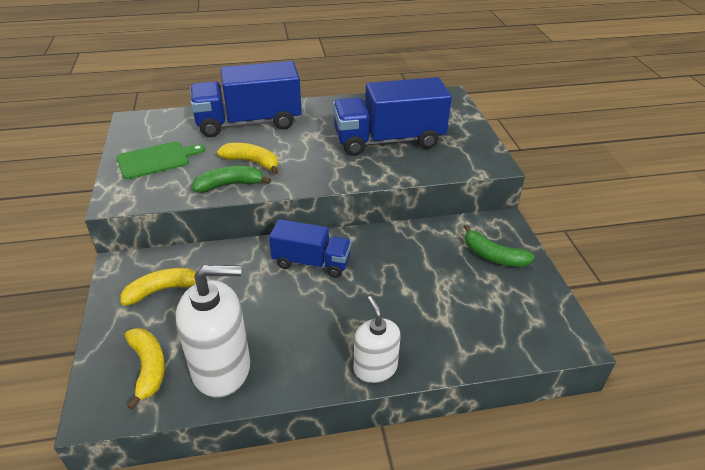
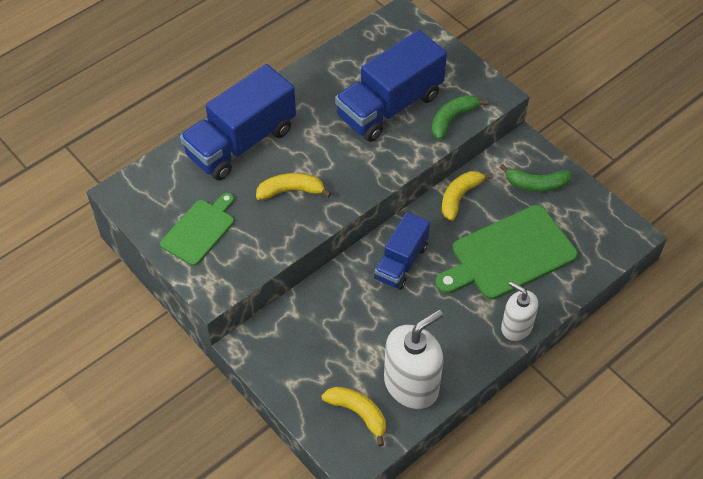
camera: 30 degrees left, 15 degrees up
yellow banana [120,268,196,306] -> yellow banana moved to [442,171,493,221]
green banana [192,166,271,193] -> green banana moved to [431,95,488,140]
blue truck [269,219,351,278] -> blue truck turned 135 degrees clockwise [374,212,430,290]
none -> green cutting board [436,205,578,300]

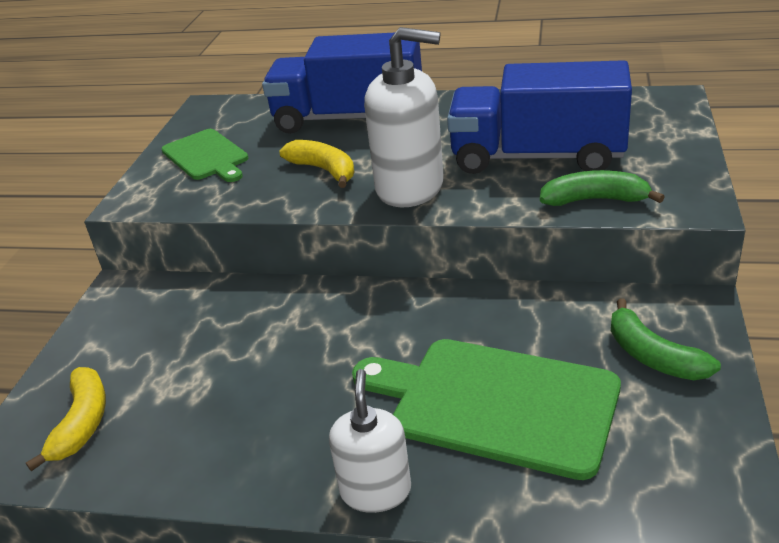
camera: 55 degrees right, 20 degrees down
green cutting board [160,193,234,266] -> green cutting board turned 60 degrees clockwise [161,129,249,182]
blue truck [374,212,430,290] -> none
white soap dispenser [384,310,443,409] -> white soap dispenser moved to [364,27,444,207]
yellow banana [442,171,493,221] -> none

